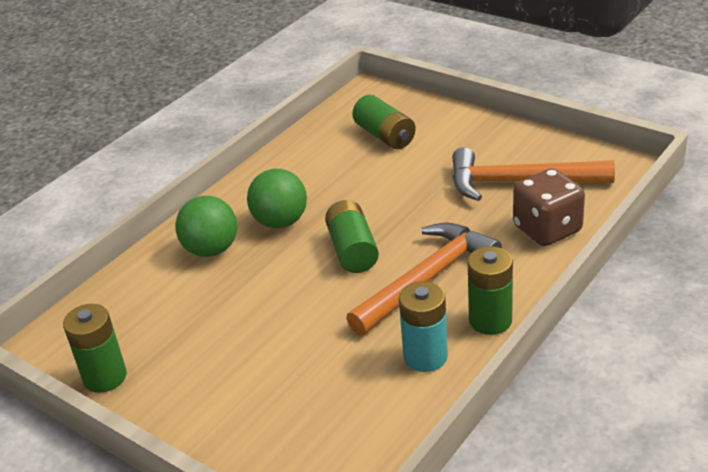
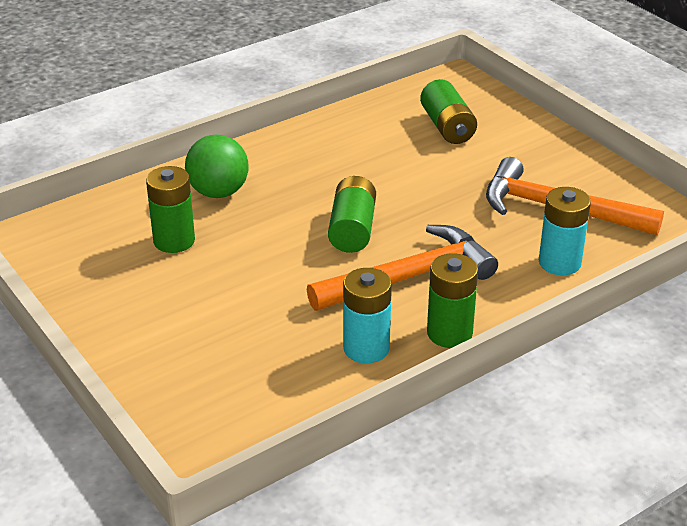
camera: 15 degrees right, 0 degrees up
green battery [63,304,127,393] -> green battery moved to [146,166,195,253]
green ball [247,169,307,228] -> none
brown dice [513,168,585,246] -> turquoise battery [539,187,591,275]

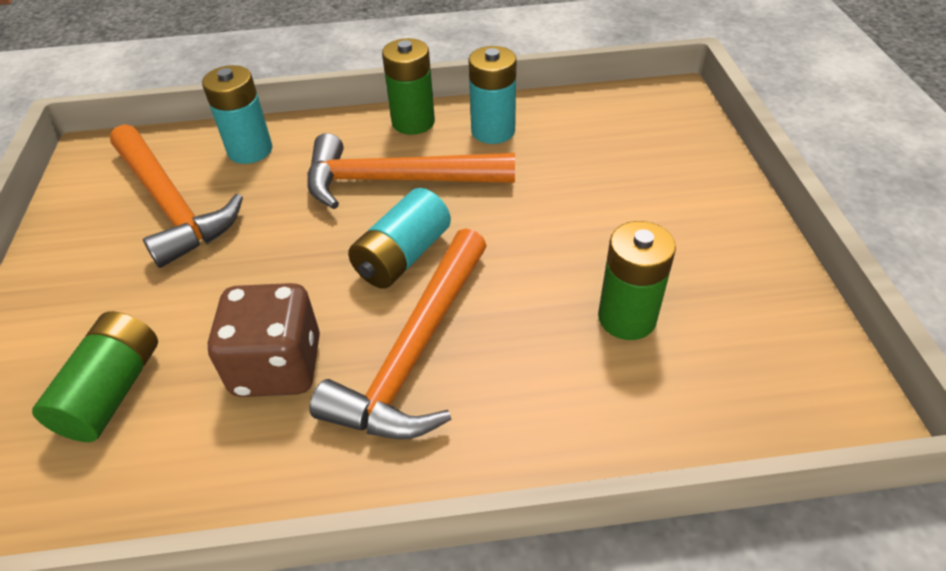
camera: 150 degrees left, 10 degrees up
green ball [185,134,249,198] -> none
green battery [328,176,376,253] -> turquoise battery [348,188,451,289]
none -> brown dice [207,283,320,397]
none -> orange hammer [310,228,487,439]

